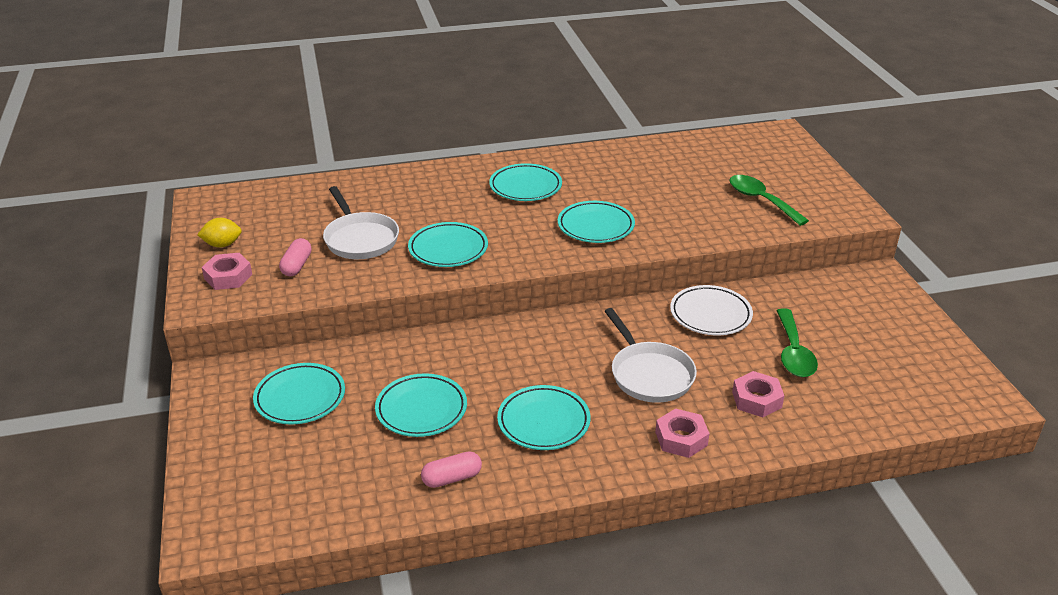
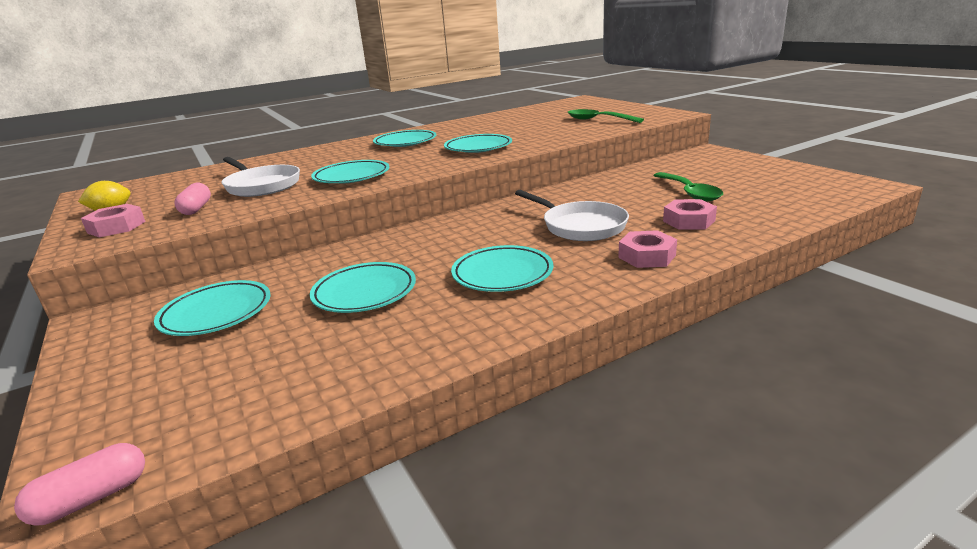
camera: 15 degrees left, 10 degrees down
pink capsule [421,451,482,488] -> pink capsule moved to [14,443,145,526]
white plate [670,285,753,335] -> none

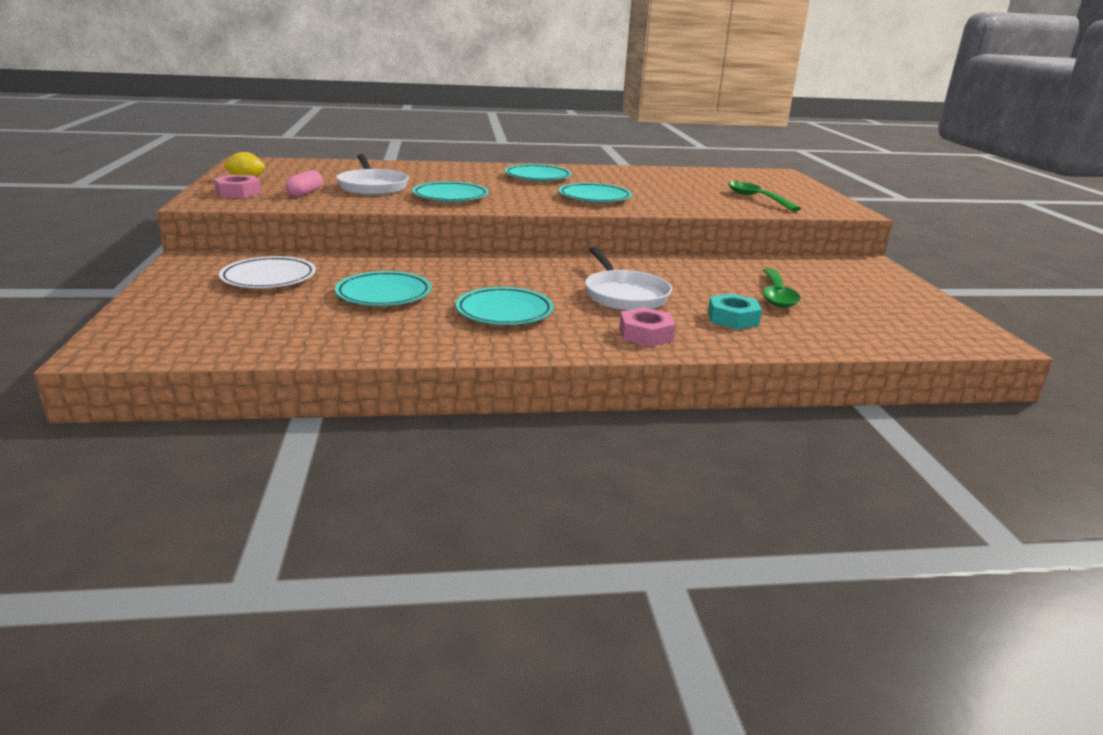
camera: 20 degrees right, 0 degrees up
pink capsule [14,443,145,526] -> none
turquoise plate [154,280,271,336] -> white plate [219,256,316,288]
pink nut [663,199,717,230] -> turquoise nut [708,293,762,330]

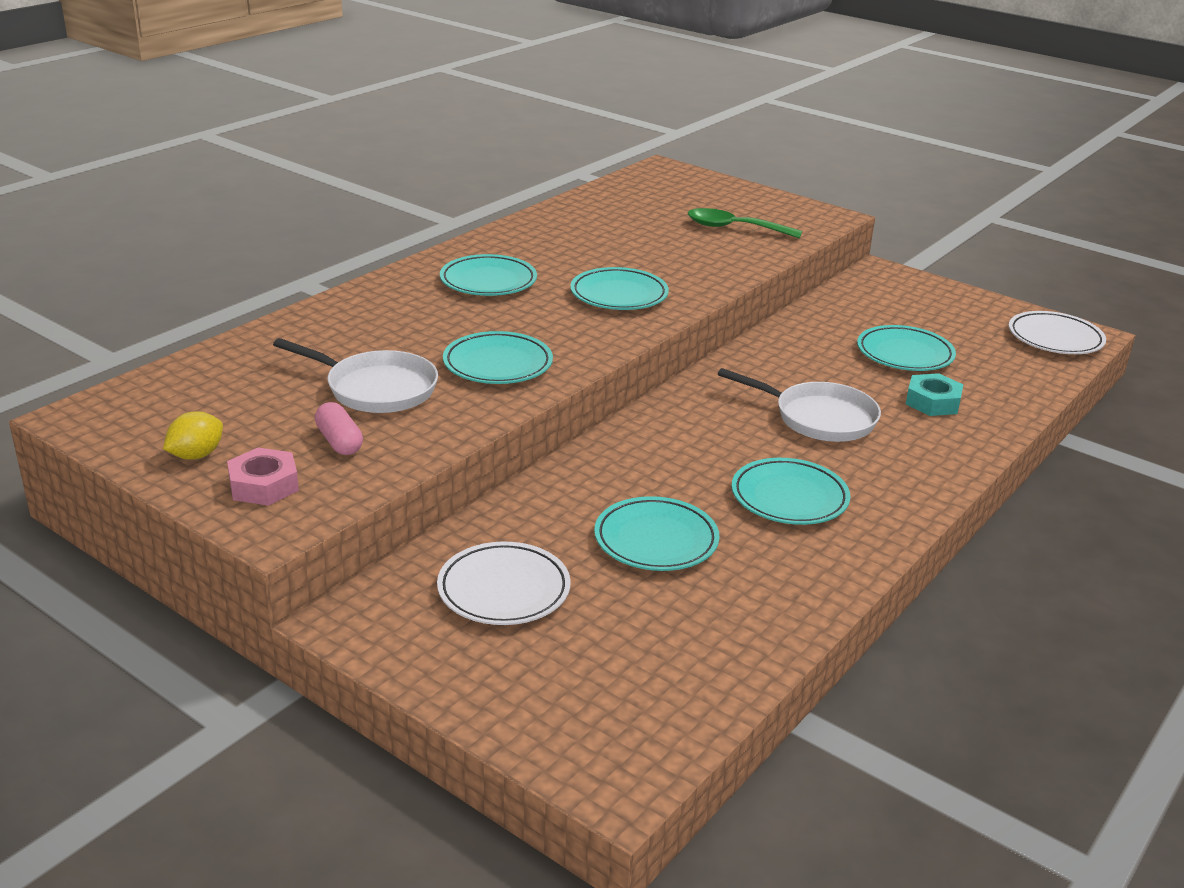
camera: 45 degrees left, 5 degrees up
pink nut [619,307,676,347] -> none
green spoon [763,268,801,308] -> turquoise plate [857,325,956,371]
none -> white plate [1009,311,1106,354]

